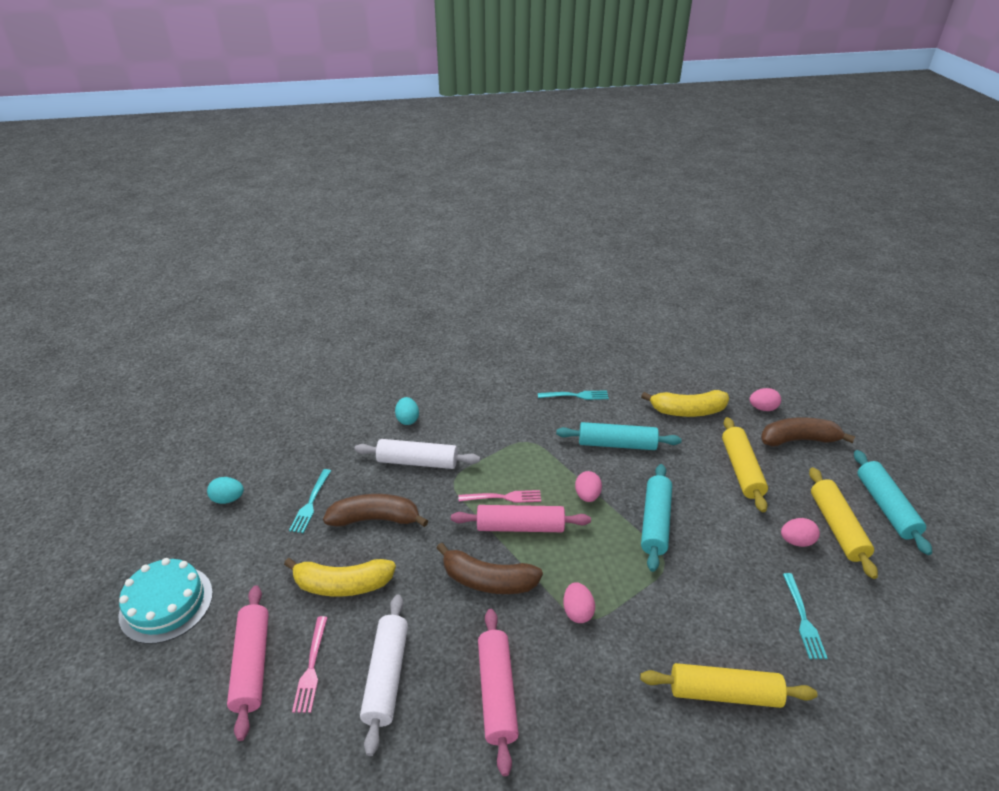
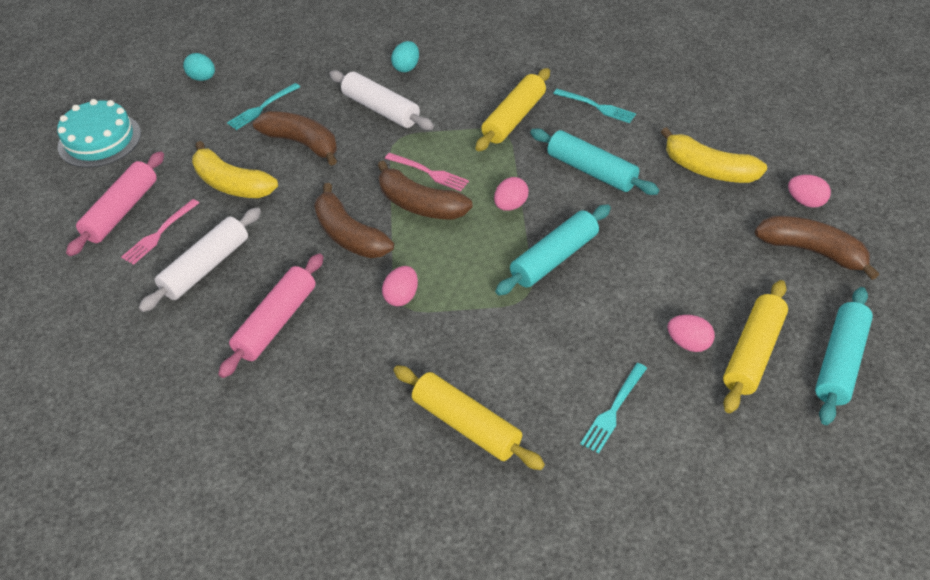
camera: 35 degrees right, 10 degrees up
pink rolling pin [451,505,591,532] -> brown banana [378,161,473,220]
yellow rolling pin [722,417,768,512] -> yellow rolling pin moved to [476,68,550,151]

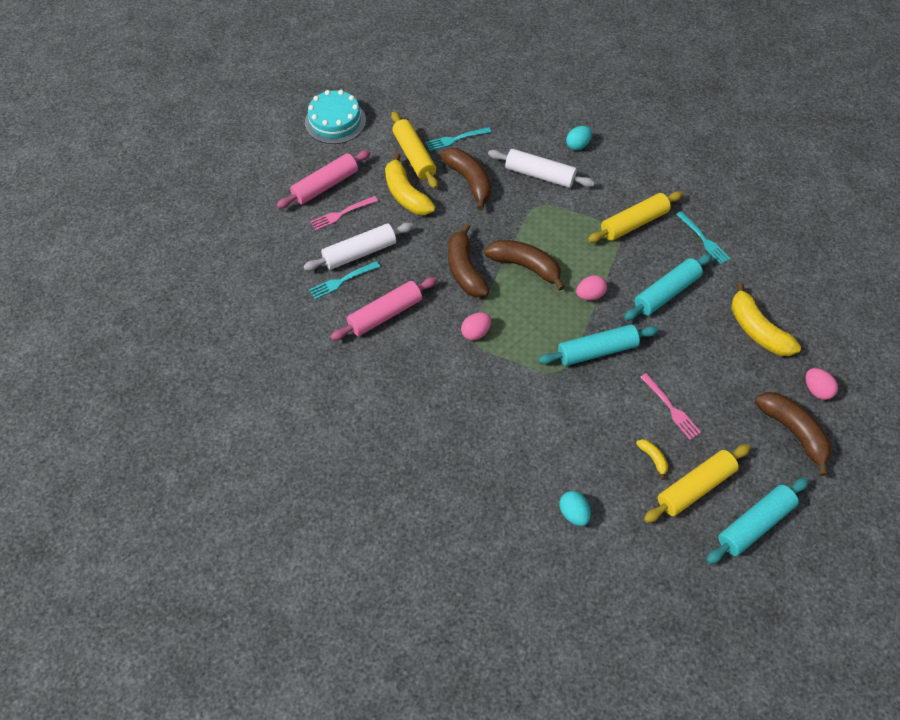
camera: 25 degrees right, 10 degrees up
turquoise egg [183,53,215,81] -> turquoise egg moved to [559,491,591,526]
white rolling pin [329,70,434,130] -> white rolling pin turned 45 degrees counterclockwise [488,149,595,188]
brown banana [378,161,473,220] -> brown banana turned 150 degrees clockwise [484,240,565,290]
pink fork [385,153,469,191] -> pink fork moved to [640,373,701,440]
yellow rolling pin [393,365,545,470] -> yellow rolling pin moved to [391,112,438,189]
turquoise rolling pin [530,128,659,195] -> turquoise rolling pin turned 75 degrees clockwise [624,254,712,321]
turquoise fork [580,363,647,454] -> turquoise fork moved to [309,261,380,299]
pink egg [667,315,715,352] -> yellow banana [636,439,668,480]

